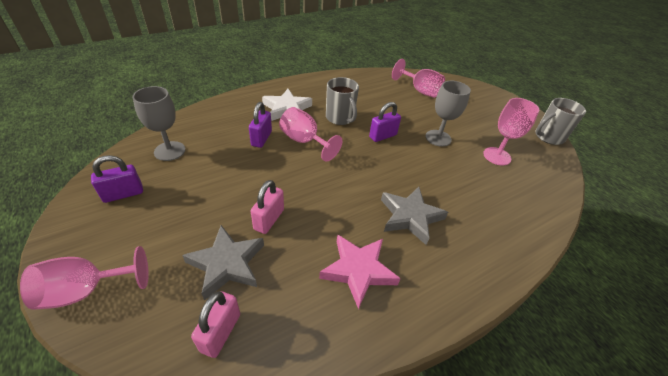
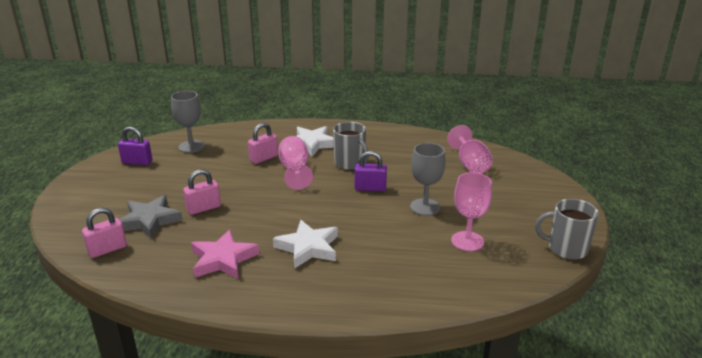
camera: 40 degrees right, 15 degrees down
pink goblet [20,246,149,310] -> none
purple padlock [249,102,272,148] -> pink padlock [248,123,278,164]
grey mug [326,77,359,125] -> grey mug turned 45 degrees counterclockwise [333,122,369,170]
grey star [381,187,448,245] -> white star [273,220,338,269]

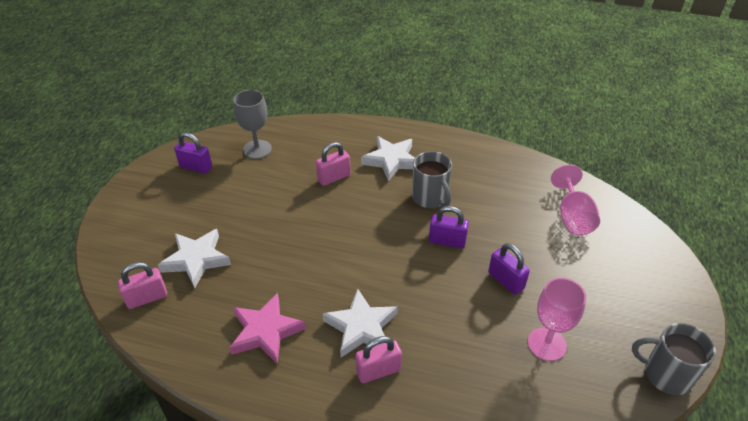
camera: 10 degrees right, 15 degrees up
grey star [119,195,183,239] -> white star [158,229,231,288]
pink padlock [183,169,221,215] -> pink padlock moved to [355,336,402,383]
pink goblet [278,136,313,190] -> none
grey goblet [410,143,446,216] -> purple padlock [488,243,530,295]

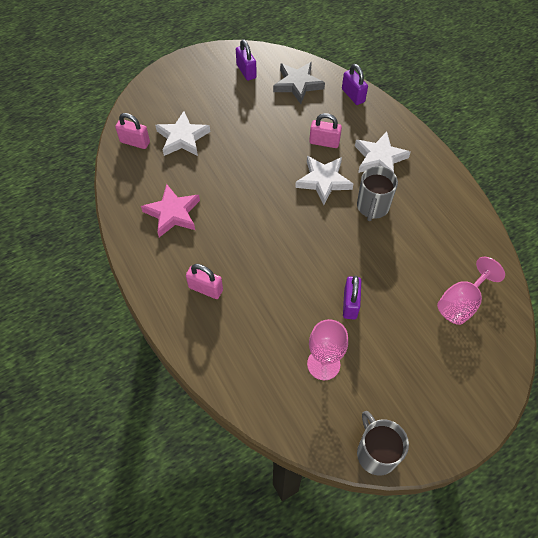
camera: 45 degrees right, 15 degrees up
grey goblet [233,90,272,159] -> grey star [273,62,325,104]
white star [323,289,398,358] -> white star moved to [295,156,353,205]
purple padlock [429,206,469,249] -> purple padlock moved to [342,64,368,105]

